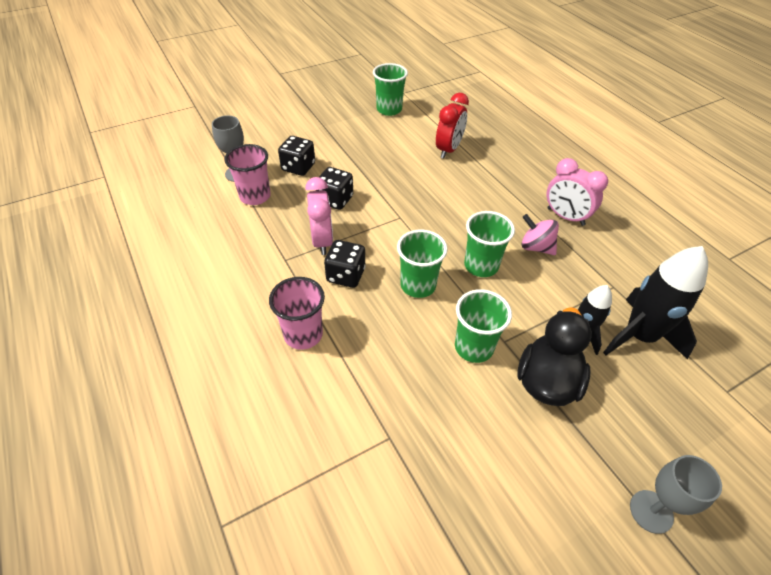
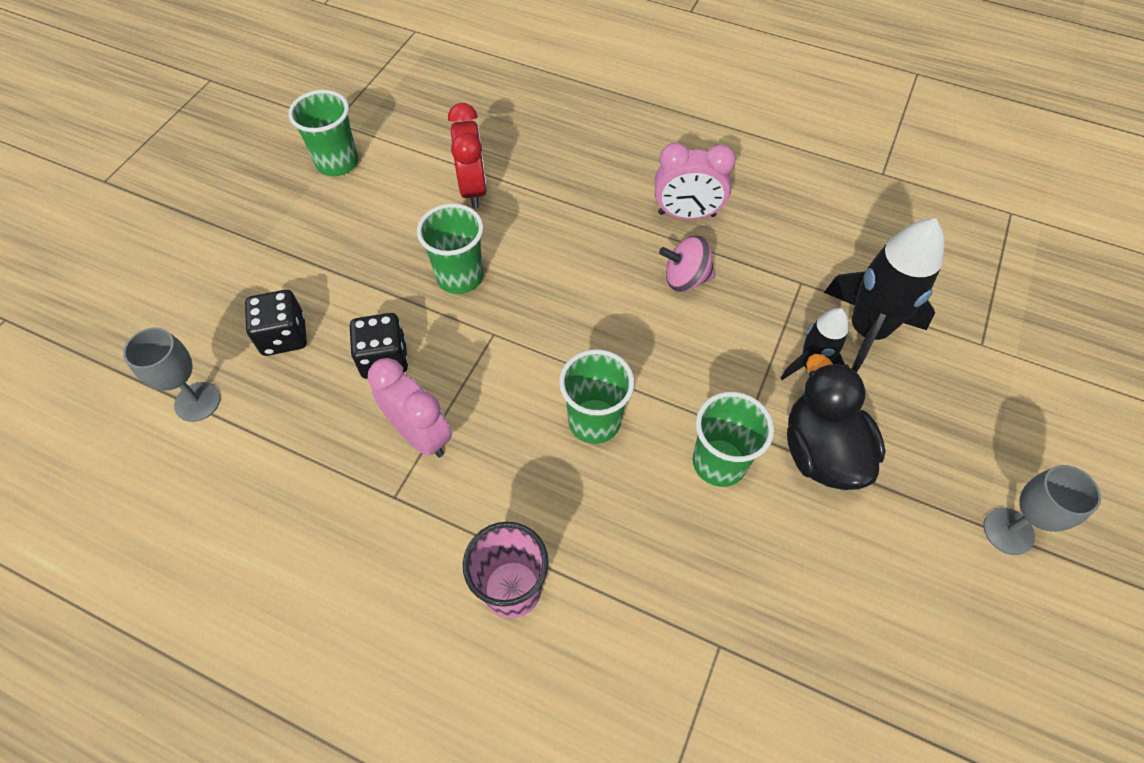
camera: 35 degrees left, 10 degrees up
pink cup [224,144,271,205] -> none
black dice [324,240,366,288] -> none
green cup [464,211,515,277] -> green cup moved to [417,203,484,294]

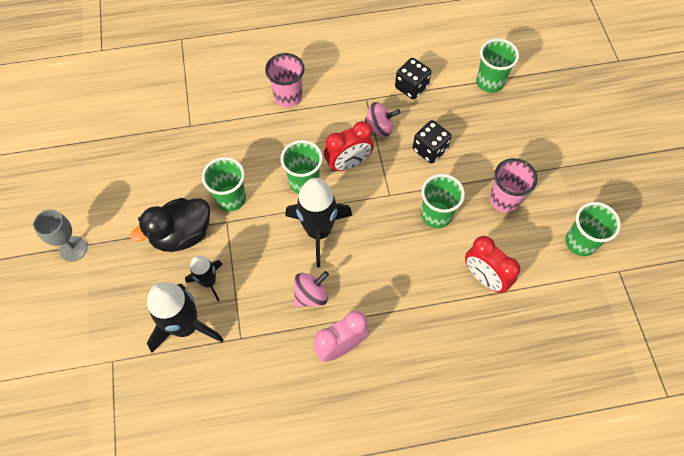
camera: 145 degrees right, 5 degrees up
grey goblet [123,327,221,422] -> green cup [476,39,519,93]
black dice [245,290,307,356] -> black dice moved to [395,58,431,99]
pink clock [368,358,452,457] -> pink spinning top [364,102,400,137]
black duck [787,354,886,490] -> black duck turned 105 degrees clockwise [130,198,210,252]
none -> black rocket [285,178,352,267]
none -> red clock [324,121,374,172]
none -> pink cup [489,158,537,213]

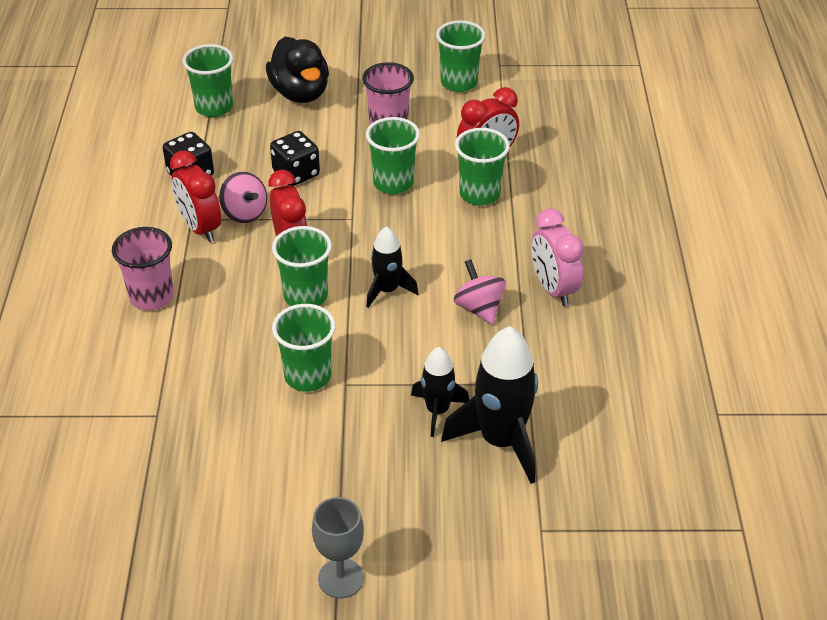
camera: 80 degrees left, 20 degrees down
black duck [130,198,210,252] -> black duck moved to [266,37,329,103]
black rocket [285,178,352,267] -> black rocket [366,226,419,308], size x0.58
pink spinning top [364,102,400,137] -> pink spinning top turned 135 degrees clockwise [219,172,267,223]
none -> red clock [170,150,221,242]
none -> green cup [455,128,510,206]

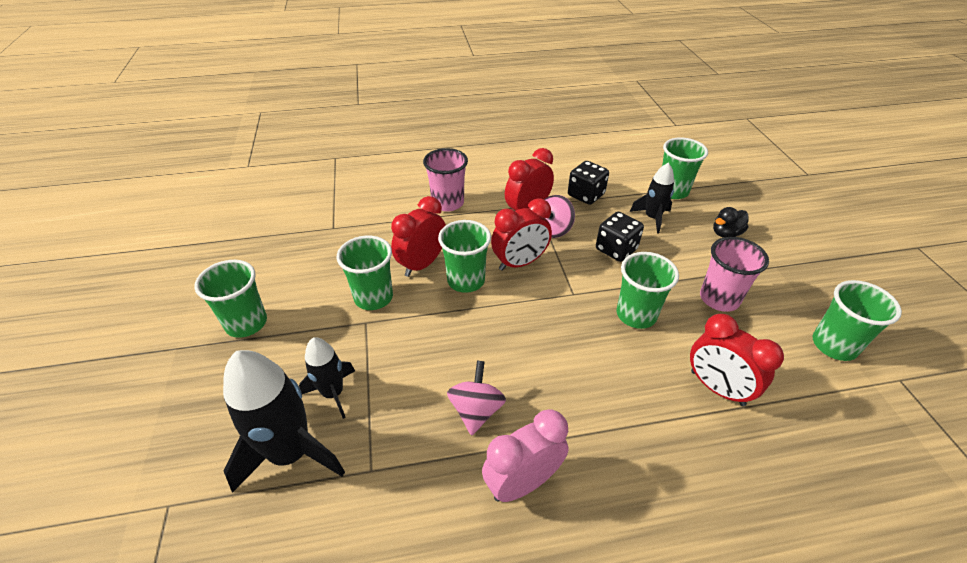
camera: 80 degrees right, 0 degrees up
black duck [266,37,329,103] -> black duck [713,207,748,238], size x0.53
grey goblet [312,497,364,599] -> none
black rocket [366,226,419,308] -> black rocket moved to [630,162,674,233]
pink spinning top [454,259,506,325] -> pink spinning top turned 45 degrees counterclockwise [447,361,506,435]
green cup [455,128,510,206] -> green cup moved to [194,260,267,338]
none -> red clock [391,196,446,277]

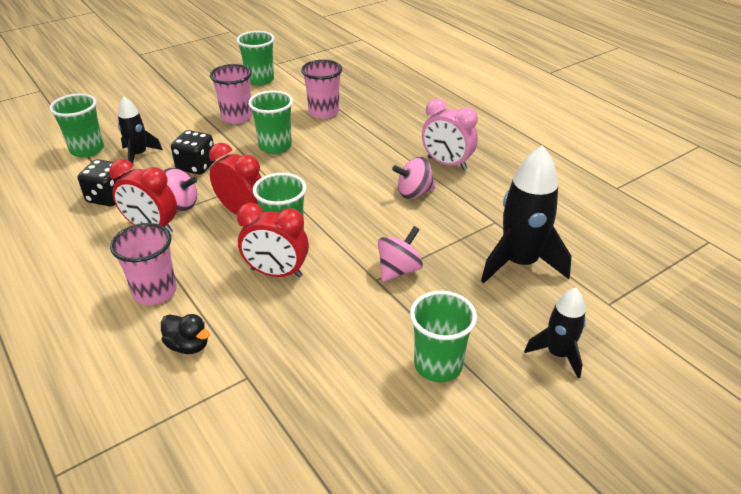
camera: 115 degrees left, 5 degrees down
black rocket [299,337,355,419] -> black rocket moved to [524,288,586,378]
green cup [337,235,393,310] -> none
red clock [690,314,784,406] -> pink cup [301,60,342,119]
black duck [713,207,748,238] -> black duck moved to [161,314,210,354]
none -> pink spinning top [378,226,423,282]

